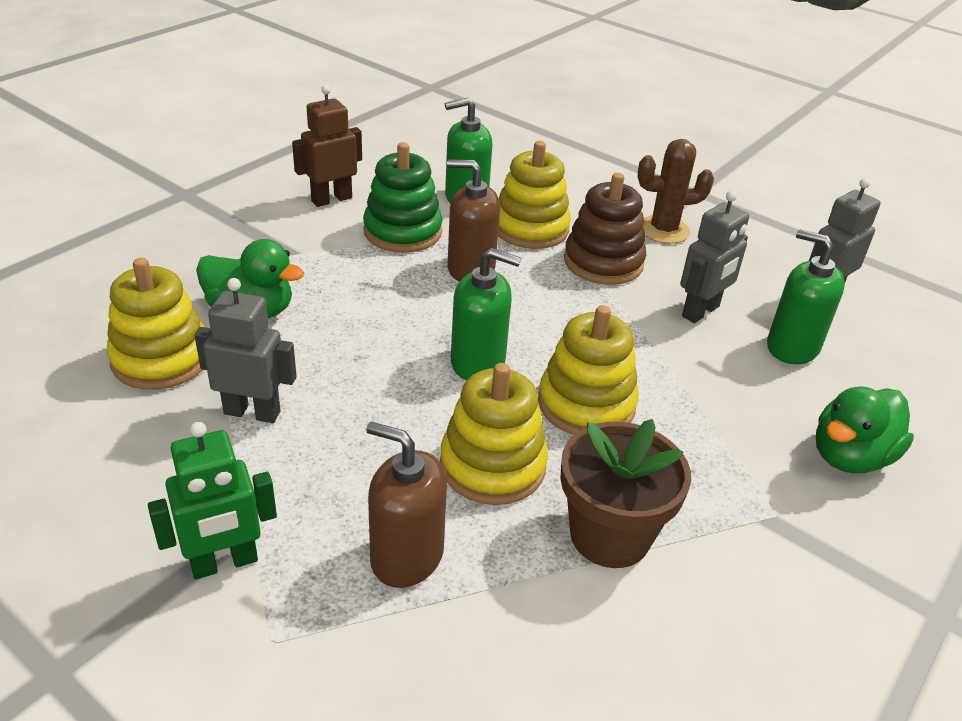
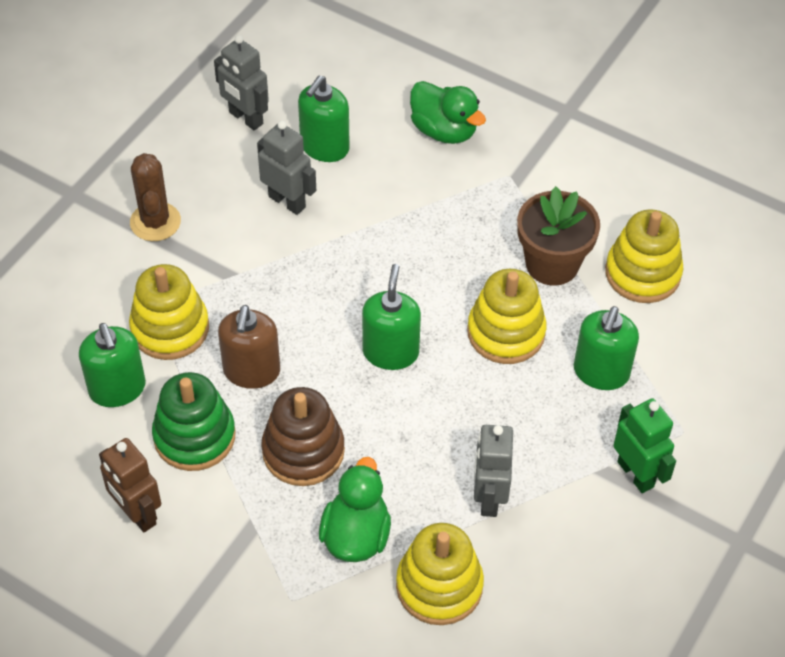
camera: 95 degrees left, 15 degrees up
brown soap dispenser [366,422,447,588] -> green soap dispenser [574,306,639,390]
yellow stacking toy [538,305,639,435] -> yellow stacking toy moved to [605,210,683,303]
brown stacking toy [564,173,646,285] -> brown stacking toy moved to [262,387,345,486]

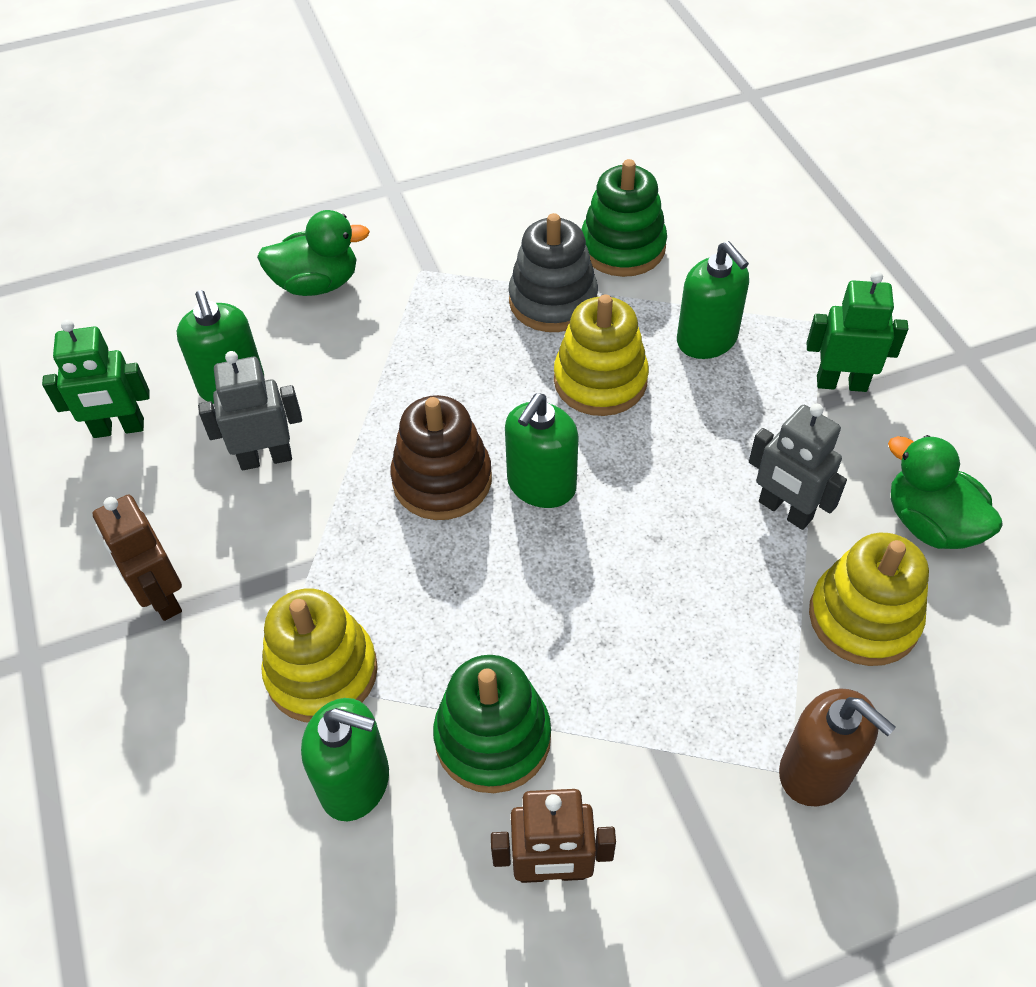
camera: 50 degrees left, 0 degrees up
brown cactus [130,153,181,241] -> brown robot [92,495,182,621]
grey robot [214,35,269,130] -> green robot [42,320,150,438]
brown soap dispenser [218,305,280,389] -> brown soap dispenser moved to [779,688,896,806]
brown stacking toy [262,387,345,486] -> brown stacking toy moved to [390,395,492,520]
green duck [319,457,391,562] -> green duck moved to [888,435,1003,549]
green soap dispenser [362,264,421,370] -> green soap dispenser turned 105 degrees counterclockwise [505,393,579,508]
brown flower pot [517,186,600,286] -> grey stacking toy [508,213,598,332]
yellow stacking toy [605,210,683,303] -> green stacking toy [581,159,667,277]

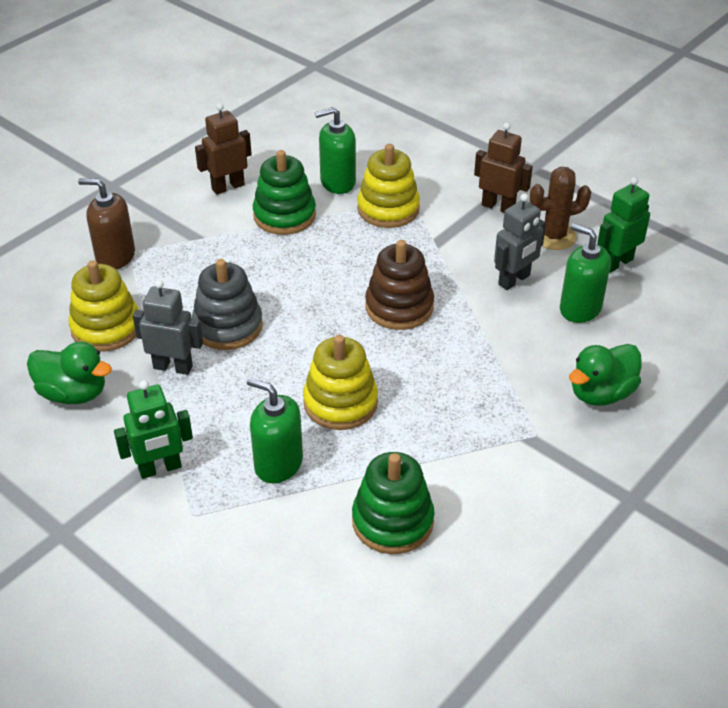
camera: 150 degrees right, 10 degrees down
green soap dispenser [505,393,579,508] -> none
grey stacking toy [508,213,598,332] -> grey stacking toy moved to [192,259,263,350]
none -> brown cactus [530,167,591,250]

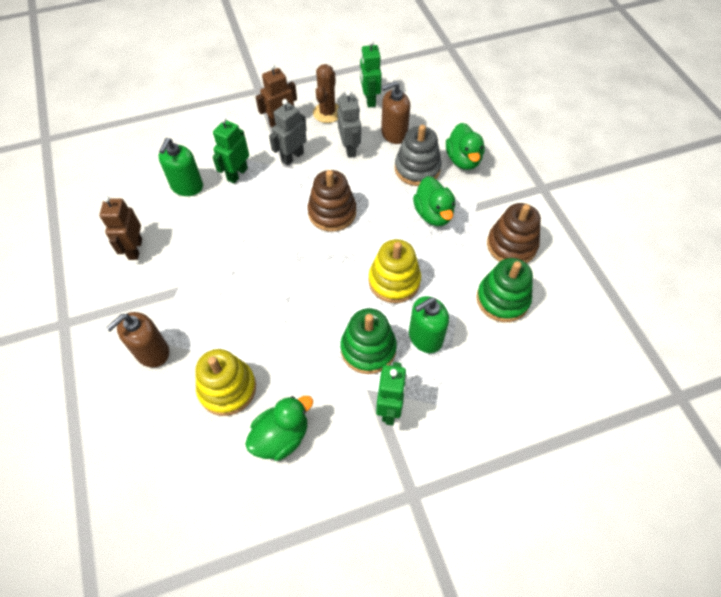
camera: 60 degrees left, 15 degrees up
grey robot [133,280,203,375] -> grey robot moved to [269,99,307,165]
grey stacking toy [192,259,263,350] -> grey stacking toy moved to [395,125,441,186]
green stacking toy [253,150,316,235] -> green stacking toy moved to [340,308,397,374]
yellow stacking toy [357,144,420,228] -> green robot [212,117,249,184]
green soap dispenser [560,223,611,323] -> brown soap dispenser [381,81,410,144]
none -> green duck [413,176,455,226]
none -> brown stacking toy [487,203,541,263]

